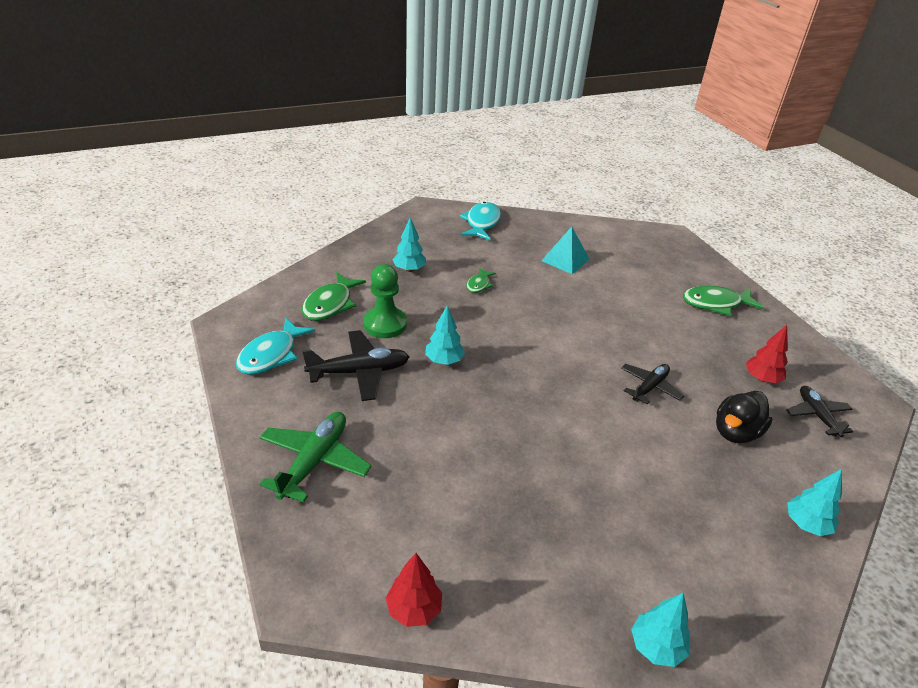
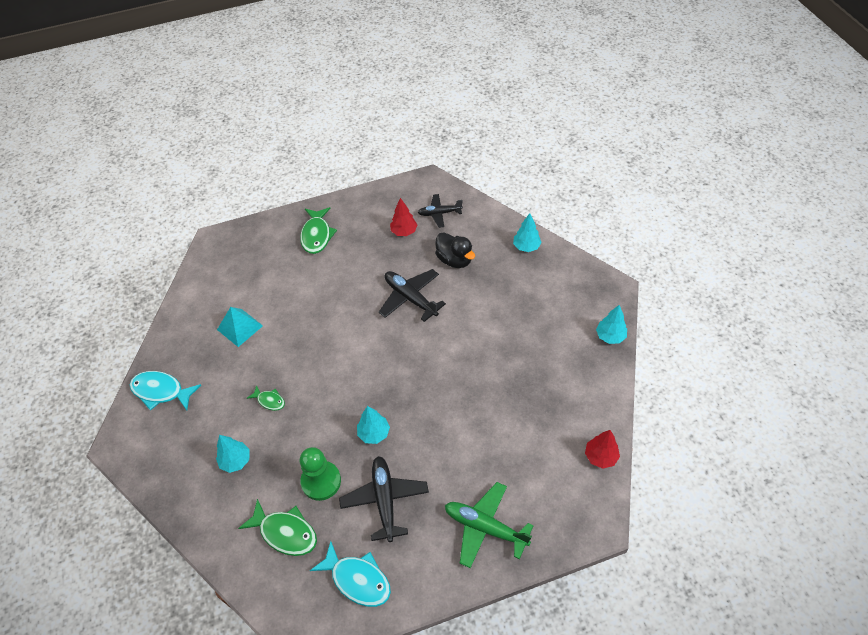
camera: 80 degrees left, 15 degrees up
black plane [621,364,684,405] -> black plane [379,269,446,322], size x1.52

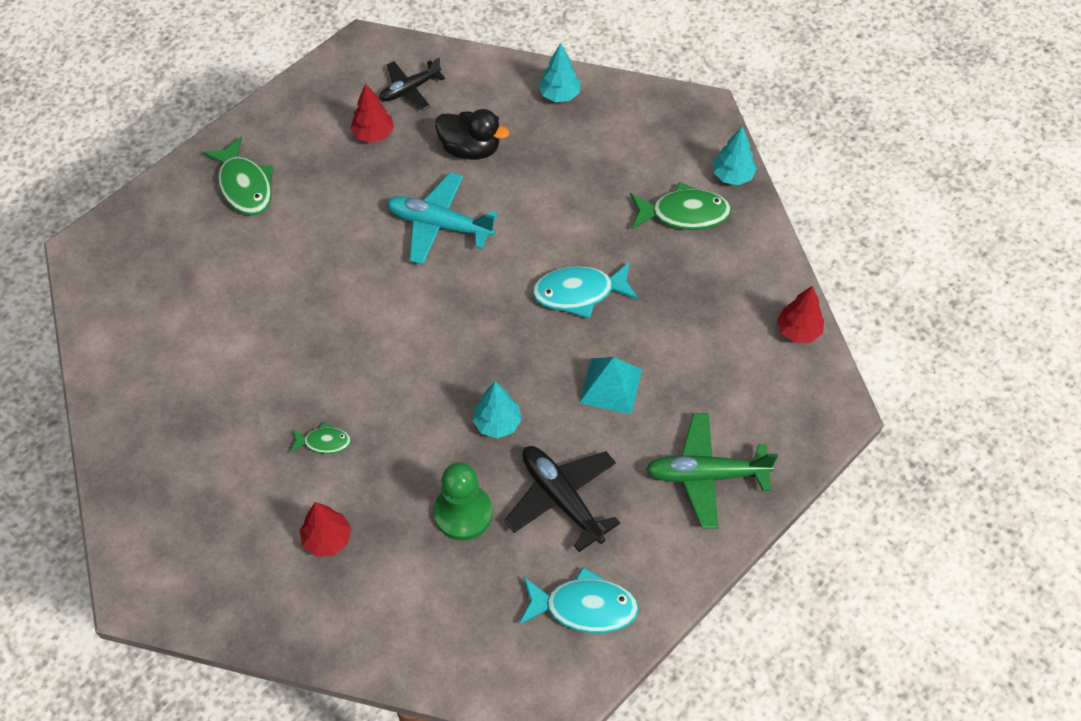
camera: 30 degrees left, 5 degrees up
turquoise fish [130,371,201,411] -> turquoise fish moved to [532,262,639,319]
turquoise tree [216,435,250,473] -> red tree [300,502,351,557]
turquoise pyramid [217,307,263,347] -> turquoise pyramid moved to [579,357,642,414]
green fish [238,499,317,556] -> green fish moved to [630,182,732,230]
black plane [379,269,446,322] -> turquoise plane [386,172,498,265]

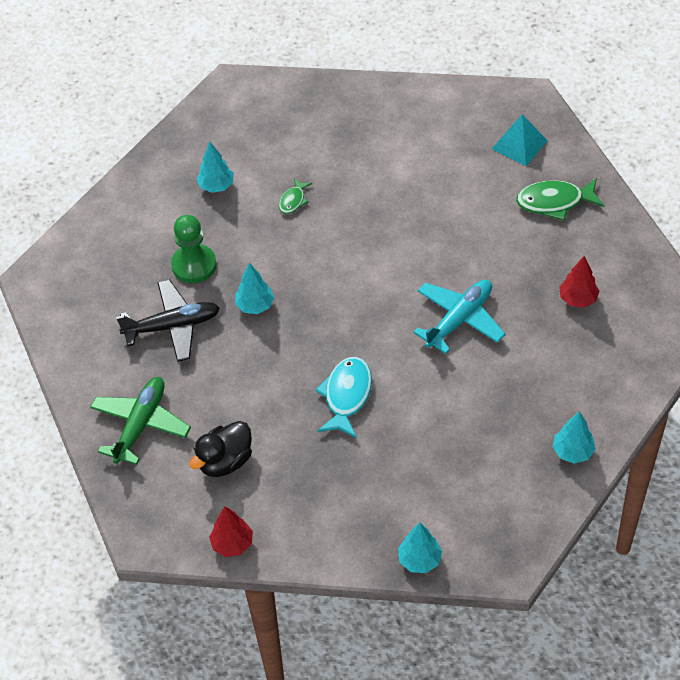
camera: 115 degrees right, 5 degrees down
red tree [300,502,351,557] -> turquoise tree [197,142,233,193]
black plane [379,58,445,110] -> none
black duck [435,109,509,160] -> black duck moved to [189,421,252,477]
turquoise fish [519,567,639,633] -> none
turquoise pyramid [579,357,642,414] -> turquoise pyramid moved to [492,115,548,166]
green fish [630,182,732,230] -> none

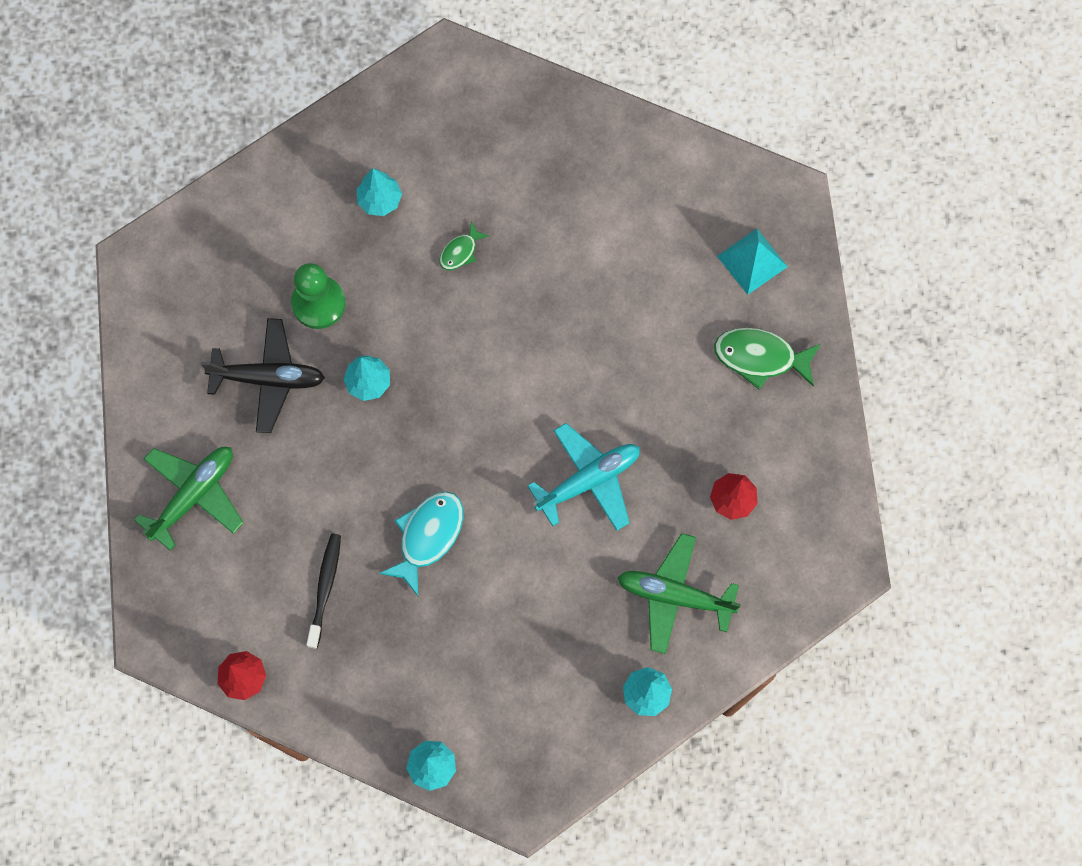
camera: 15 degrees right, 20 degrees up
black duck [189,421,252,477] -> none
none -> black toothbrush [306,534,341,649]
none -> green plane [618,533,741,654]

